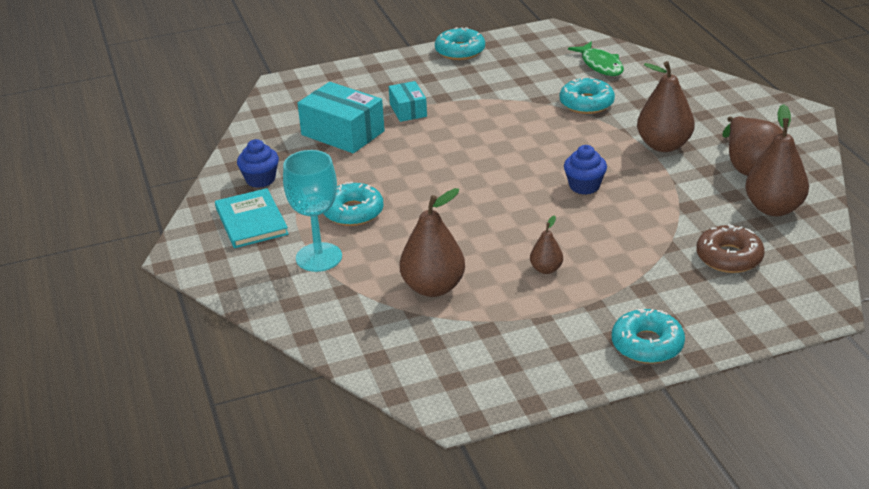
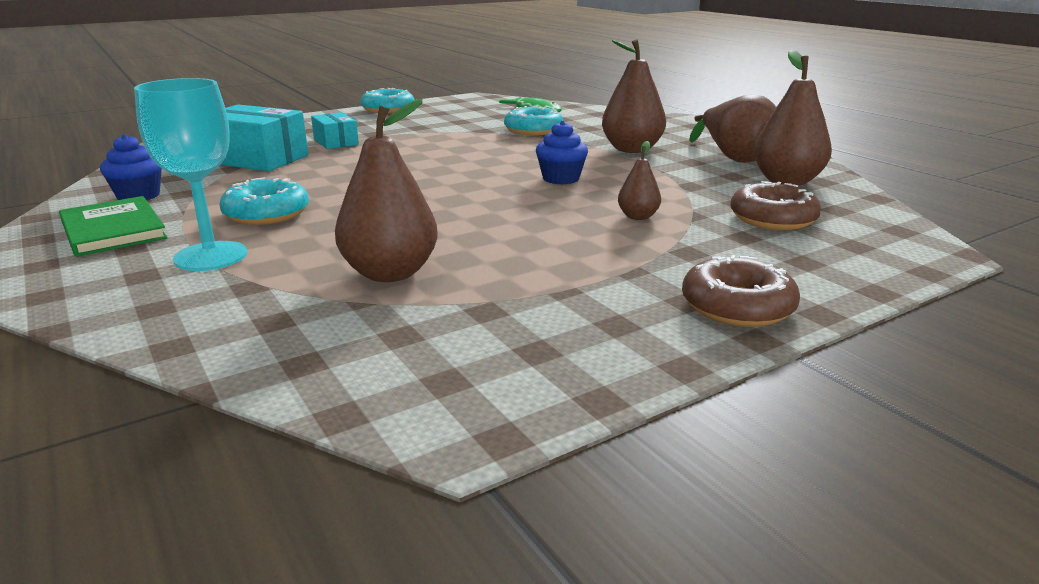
camera: 15 degrees left, 10 degrees down
turquoise book [215,188,289,248] -> green book [59,196,168,257]
brown pear [530,215,563,274] -> brown pear moved to [618,141,661,220]
turquoise donut [612,309,685,364] -> brown donut [682,255,800,327]

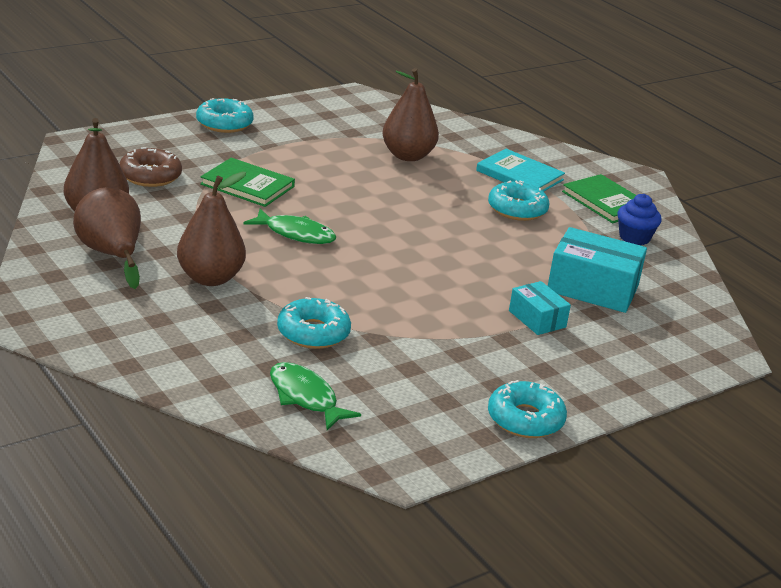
camera: 175 degrees right, 5 degrees up
turquoise goblet [134,78,248,271] -> turquoise book [476,149,565,192]
blue cupcake [536,121,588,184] -> green fish [243,209,336,244]
brown pear [618,141,661,220] -> green book [200,158,295,207]
brown donut [682,255,800,327] -> turquoise donut [196,98,254,133]

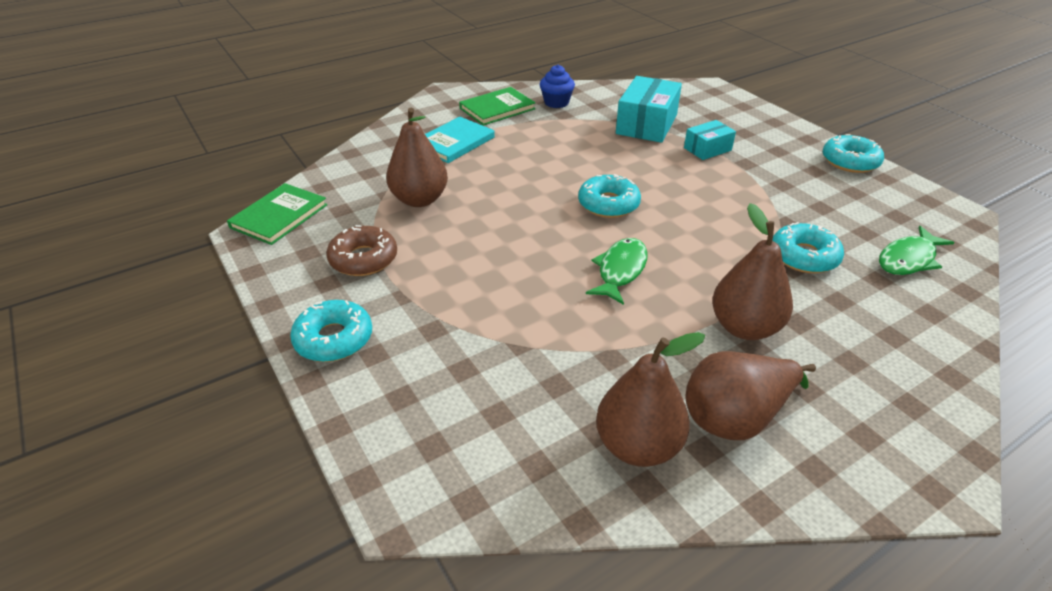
camera: 85 degrees left, 10 degrees up
brown donut [119,147,182,187] -> brown donut moved to [326,225,397,276]
green book [200,158,295,207] -> green book moved to [227,183,327,245]
turquoise donut [488,180,549,221] -> turquoise donut moved to [578,174,641,218]

